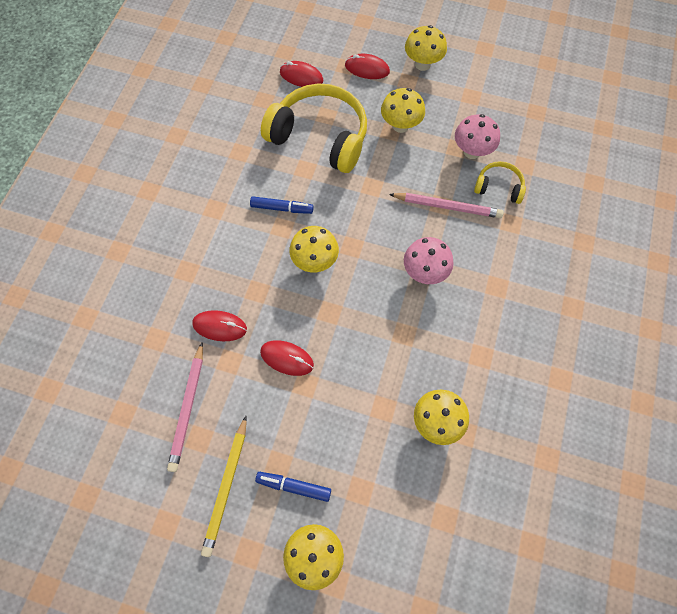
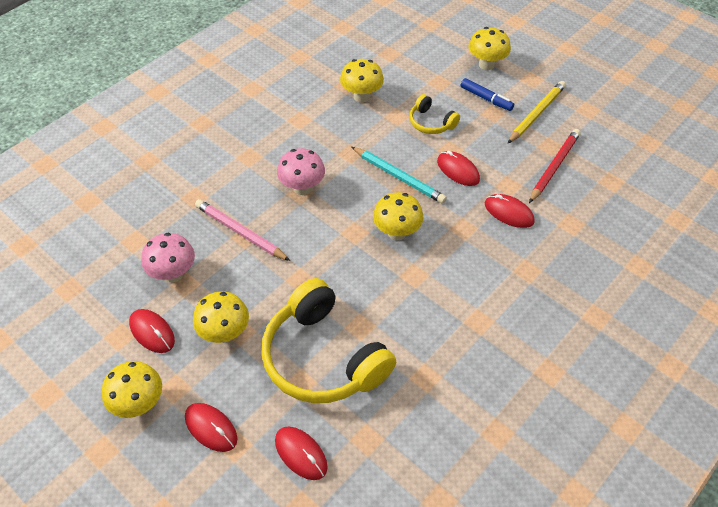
camera: 155 degrees left, 15 degrees down
pink pencil [167,342,203,472] -> red pencil [529,129,581,203]
blue marker [250,196,314,214] -> none
yellow headphones [474,161,526,204] -> yellow headphones moved to [410,94,460,134]
none -> red mouse [129,309,175,353]
none -> turquoise pencil [352,147,447,204]

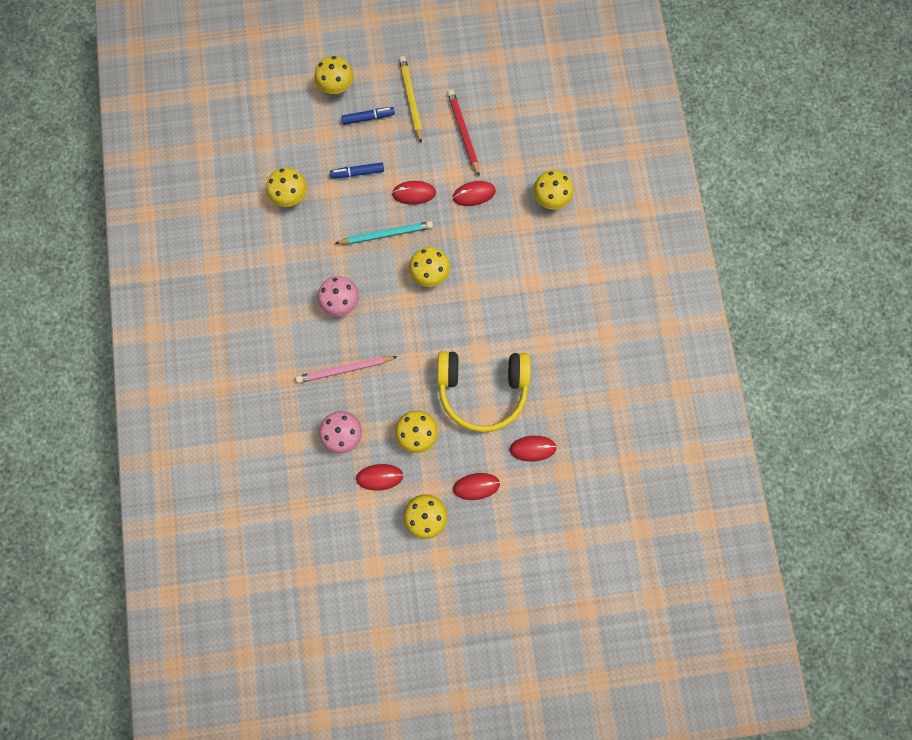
camera: 50 degrees left, 25 degrees up
yellow headphones [410,94,460,134] -> blue marker [330,163,384,178]
none -> yellow mushroom [533,170,574,210]

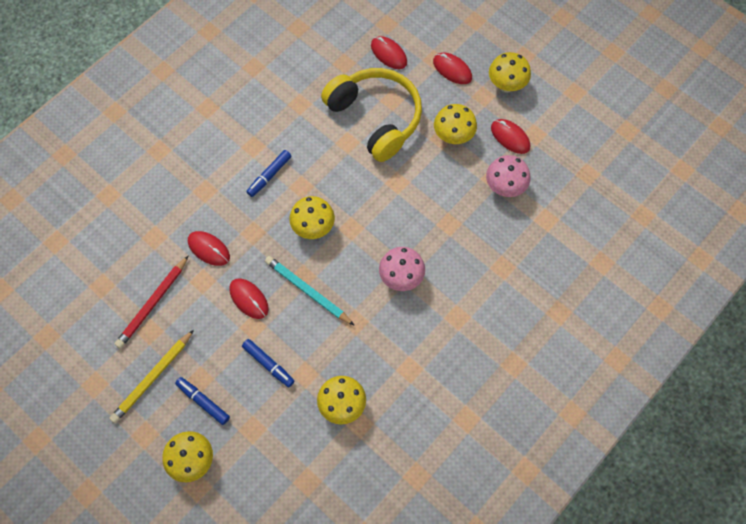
camera: 130 degrees left, 10 degrees down
pink pencil [296,356,398,383] -> none
yellow mushroom [533,170,574,210] -> none
none -> blue marker [246,150,291,197]

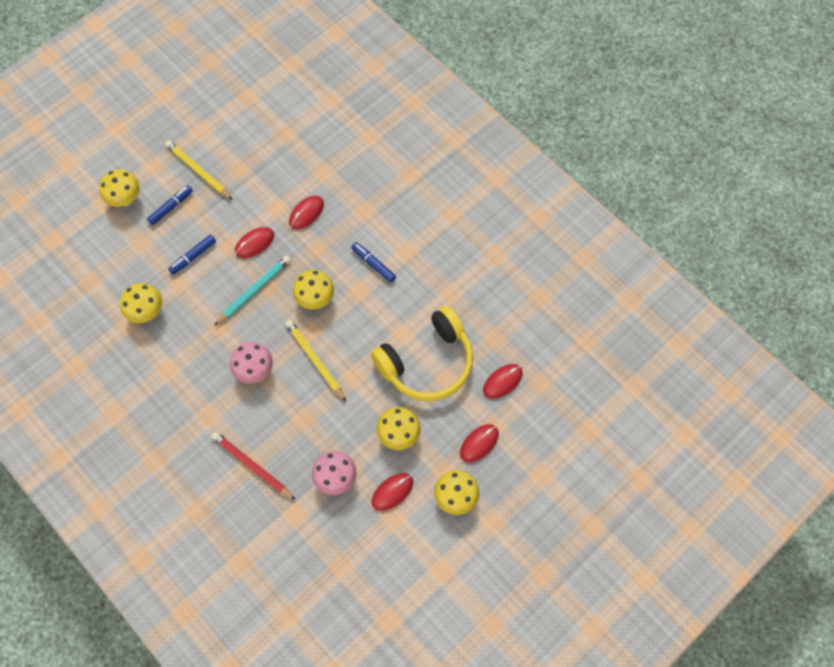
camera: 95 degrees right, 0 degrees up
red pencil [115,255,189,349] -> red pencil moved to [211,432,296,500]
none -> yellow pencil [285,320,346,402]

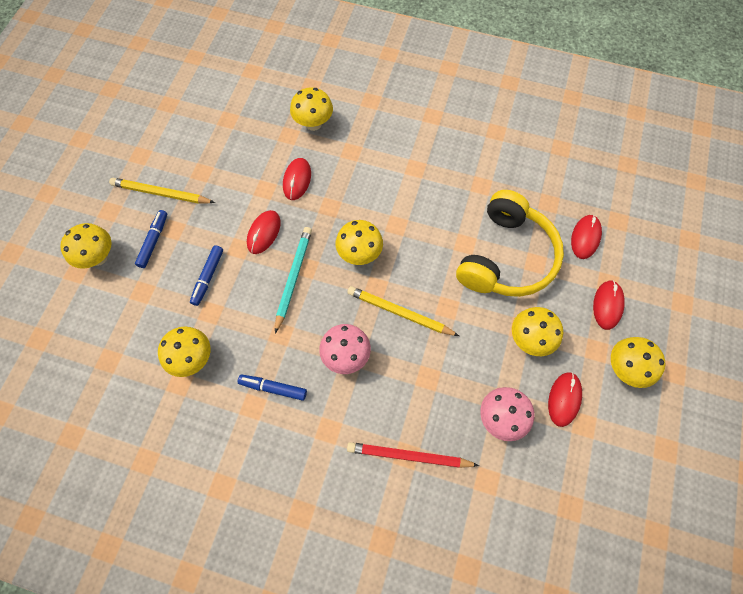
camera: 30 degrees left, 0 degrees up
blue marker [351,242,396,283] -> blue marker moved to [238,374,307,401]
none -> yellow mushroom [290,87,333,131]

